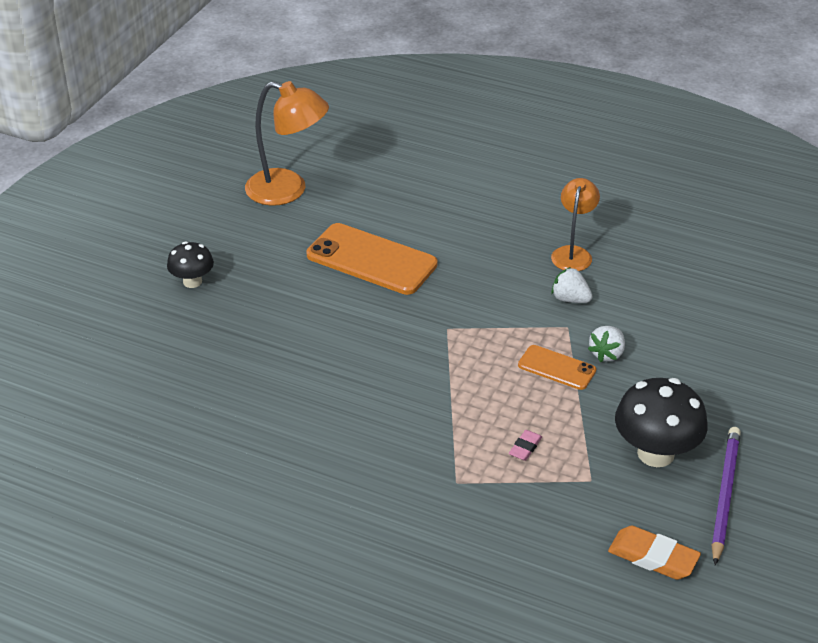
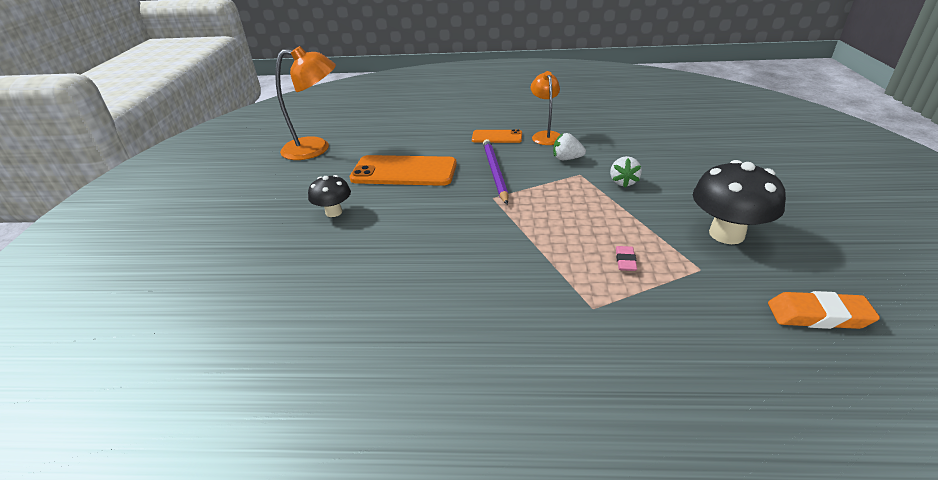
camera: 20 degrees left, 5 degrees down
black mushroom [167,242,214,288] -> black mushroom moved to [308,175,351,217]
orange phone [518,345,596,390] -> orange phone moved to [472,129,522,143]
purple pencil [712,427,741,565] -> purple pencil moved to [483,139,508,204]

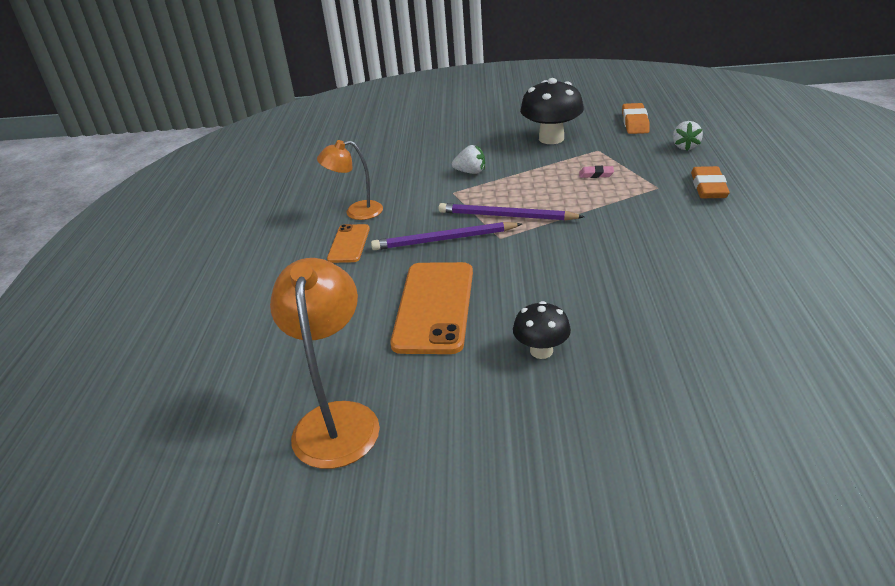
camera: 90 degrees left, 0 degrees up
white strawberry [553,133,586,160] -> white strawberry moved to [673,121,703,151]
none -> purple pencil [439,203,584,220]
none -> orange eraser [691,166,730,198]

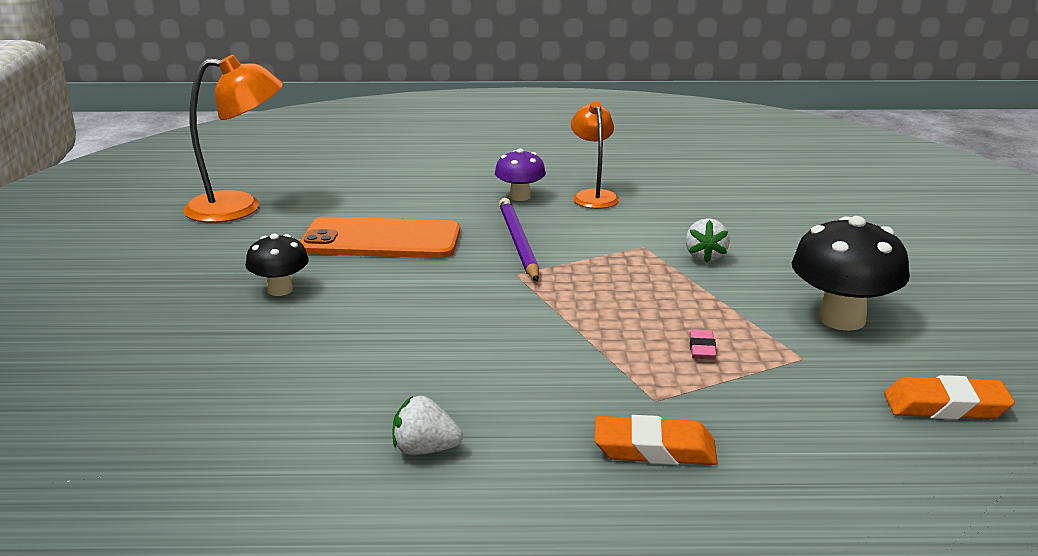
camera: 85 degrees right, 10 degrees down
orange phone [327,224,370,263] -> purple mushroom [495,148,546,201]
purple pencil [439,203,584,220] -> none
white strawberry [673,121,703,151] -> white strawberry moved to [392,396,463,455]

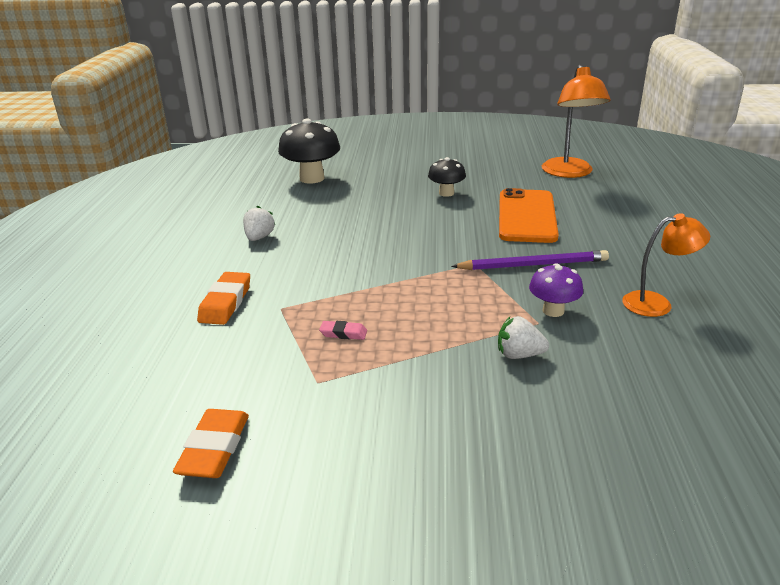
camera: 95 degrees right, 5 degrees up
purple mushroom [495,148,546,201] -> purple mushroom moved to [529,263,583,317]
black mushroom [792,216,910,331] -> black mushroom moved to [278,119,340,184]

